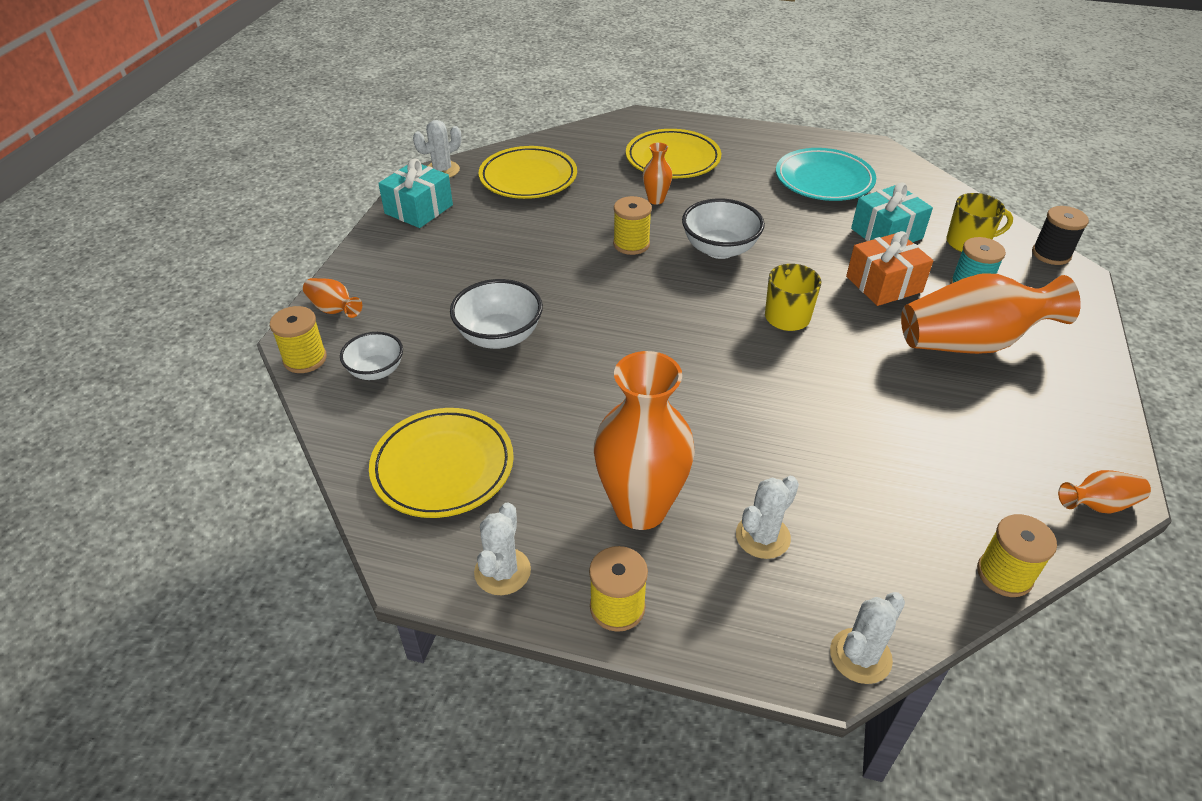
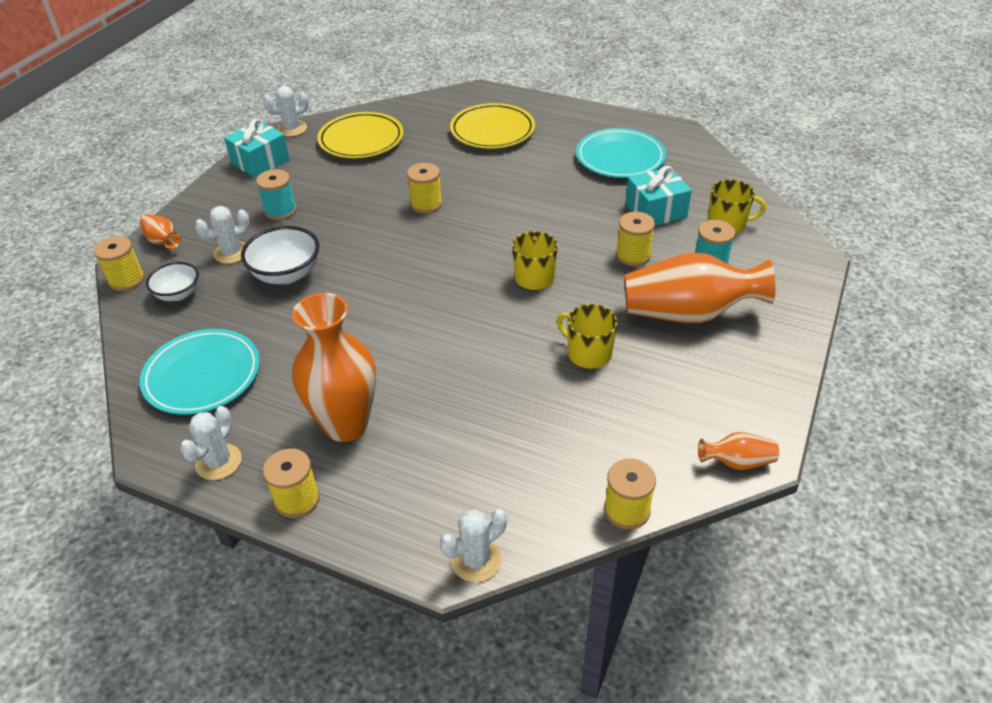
camera: 10 degrees right, 0 degrees up
yellow plate [369,408,514,518] -> turquoise plate [140,329,260,415]
orange vase [643,142,672,205] -> none
white bowl [682,199,765,259] -> none
white cactus [736,476,799,559] -> white cactus moved to [195,206,250,264]
orange gift [846,231,933,306] -> yellow spool [616,212,655,266]
black spool [1032,206,1089,265] -> none
none -> turquoise spool [256,169,297,220]
none -> yellow mug [557,304,618,369]

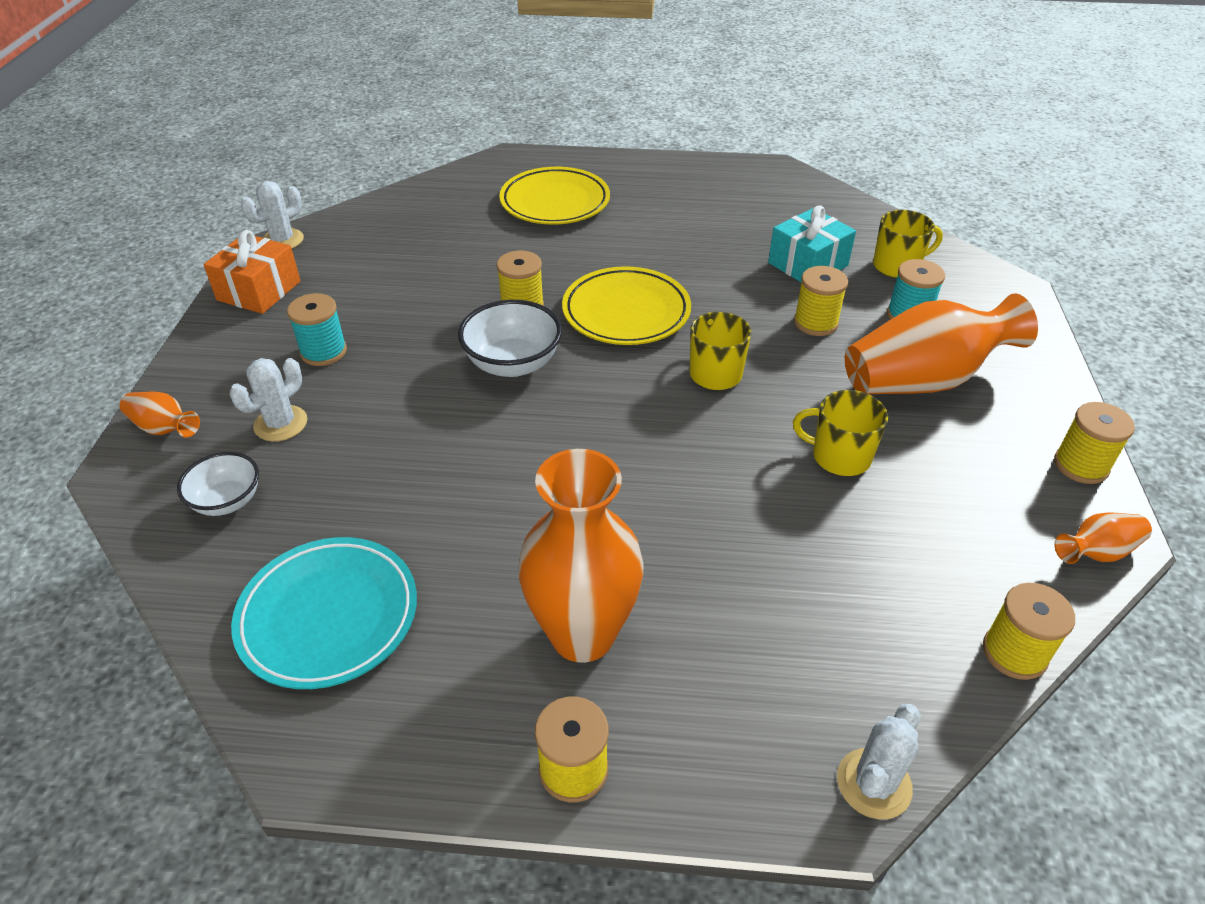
camera: 20 degrees left, 0 degrees up
yellow spool [94,236,144,291] -> yellow spool moved to [1054,402,1135,484]
white cactus [180,406,242,480] -> none
turquoise gift [224,118,290,178] -> orange gift [203,230,301,314]
white bowl [241,226,319,284] -> white bowl moved to [458,300,562,377]
yellow plate [317,112,404,159] -> yellow plate moved to [562,266,691,345]
turquoise plate [576,128,666,178] -> none

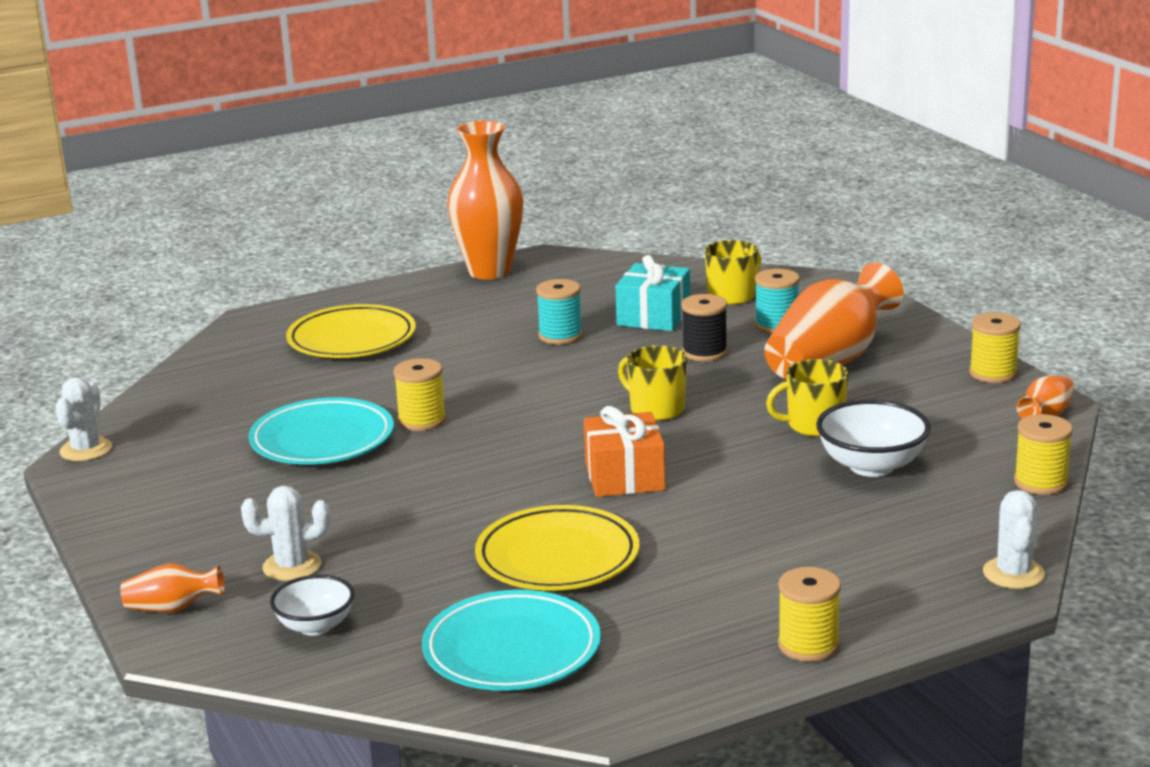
camera: 30 degrees left, 20 degrees down
orange gift [203,230,301,314] -> orange gift moved to [584,406,666,497]
white cactus [230,358,307,442] -> white cactus turned 75 degrees clockwise [241,486,330,581]
turquoise spool [287,293,347,366] -> turquoise spool moved to [536,279,583,345]
white bowl [458,300,562,377] -> white bowl moved to [816,399,931,477]
orange vase [518,449,644,663] -> orange vase moved to [447,121,523,280]
yellow plate [562,266,691,345] -> yellow plate moved to [475,505,639,591]
yellow spool [794,266,848,336] -> black spool [681,294,728,362]
none -> turquoise plate [249,397,394,465]

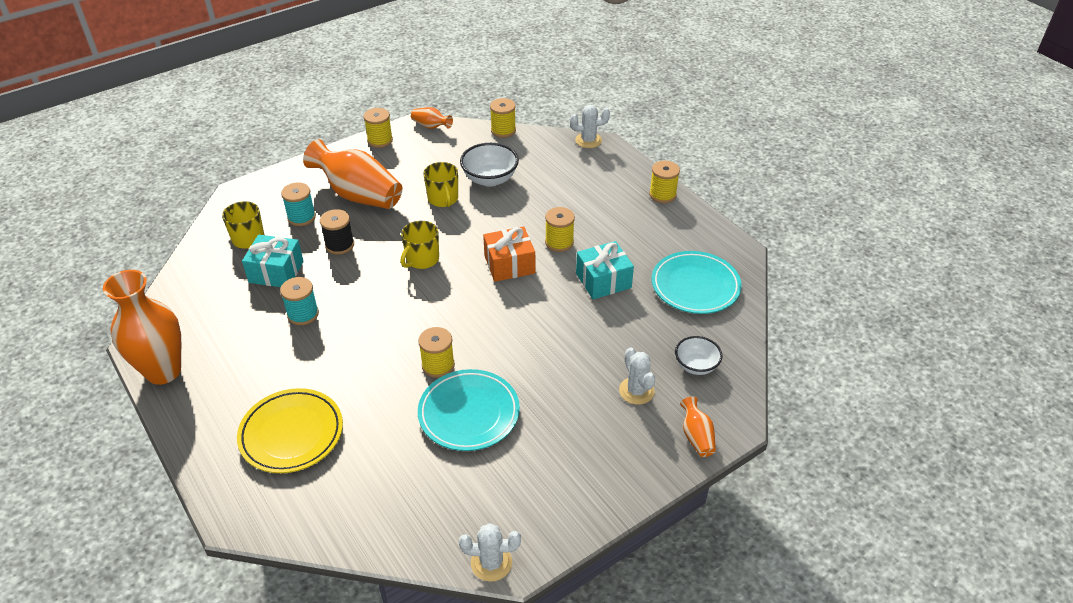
camera: 100 degrees left, 20 degrees up
yellow plate [475,505,639,591] -> turquoise gift [576,241,634,299]
none -> yellow spool [545,207,575,252]

